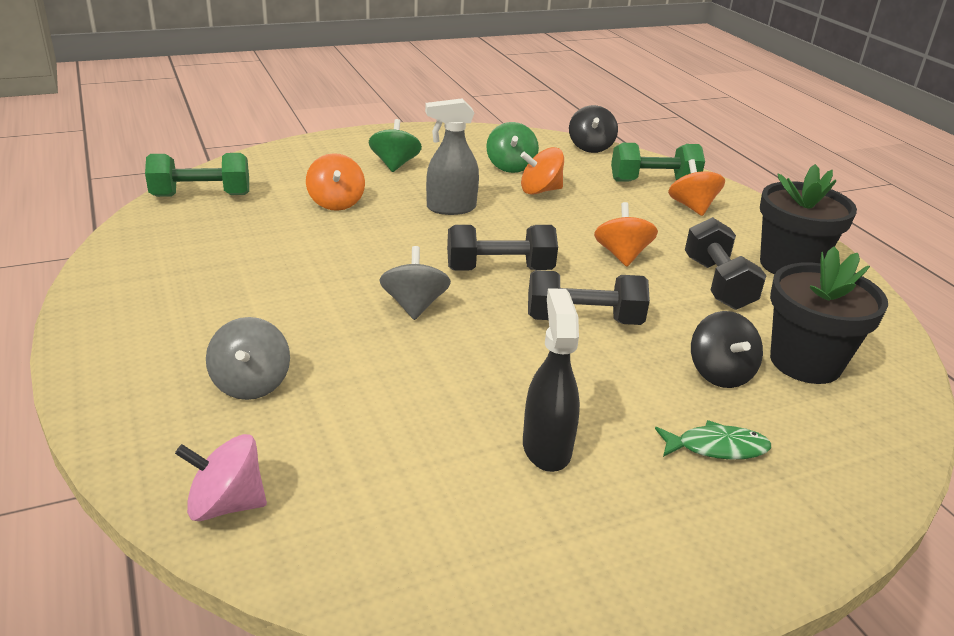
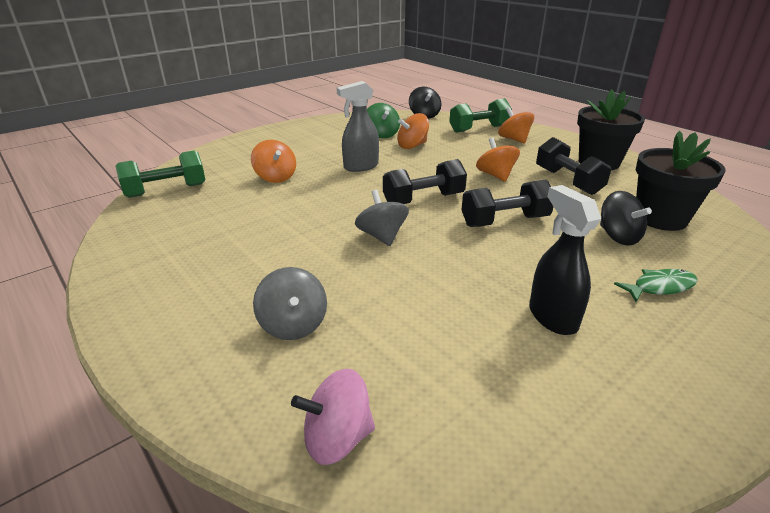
camera: 15 degrees left, 0 degrees up
green spinning top [369,119,422,172] -> none

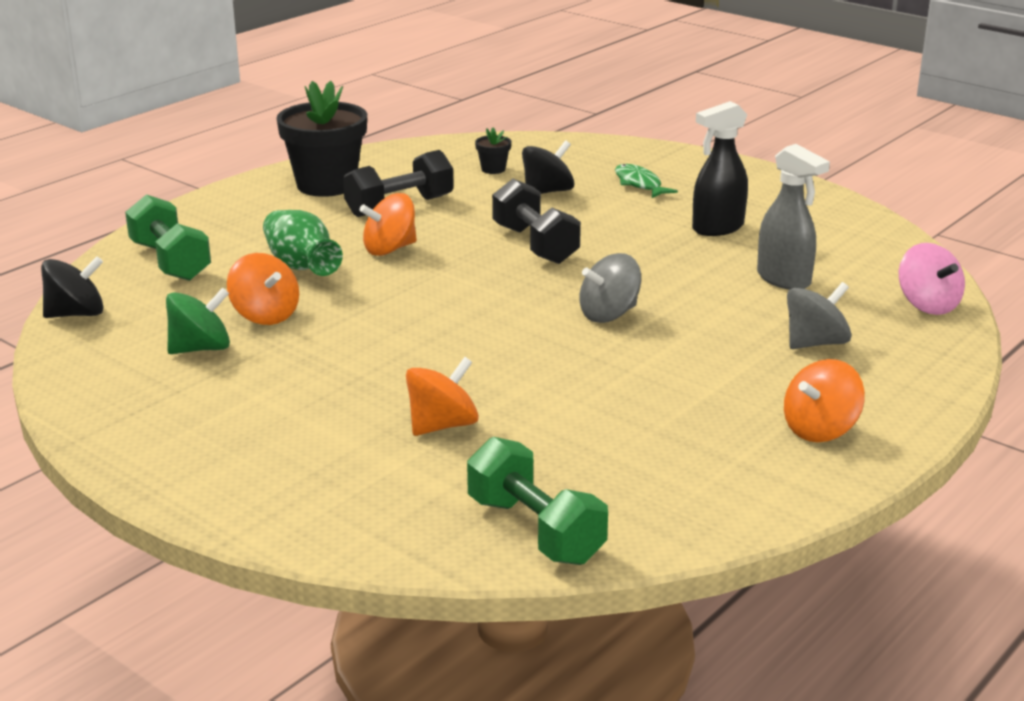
camera: 100 degrees left, 5 degrees down
grey spray bottle [337,81,379,172] -> grey spray bottle moved to [757,144,830,290]
black dumbbell [383,159,467,204] -> none
orange spinning top [498,107,534,143] -> orange spinning top moved to [784,359,865,442]
black flower pot [636,131,726,231] -> black flower pot [475,127,512,174], size x0.42
none -> green vase [263,210,343,276]

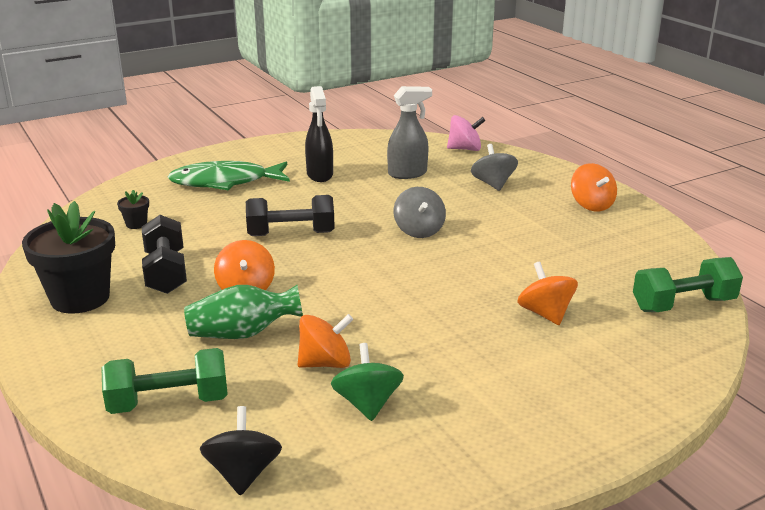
camera: 70 degrees left, 0 degrees up
black spinning top [522,140,574,194] -> none
green fish [615,164,678,198] -> green fish [167,161,290,190], size x1.91

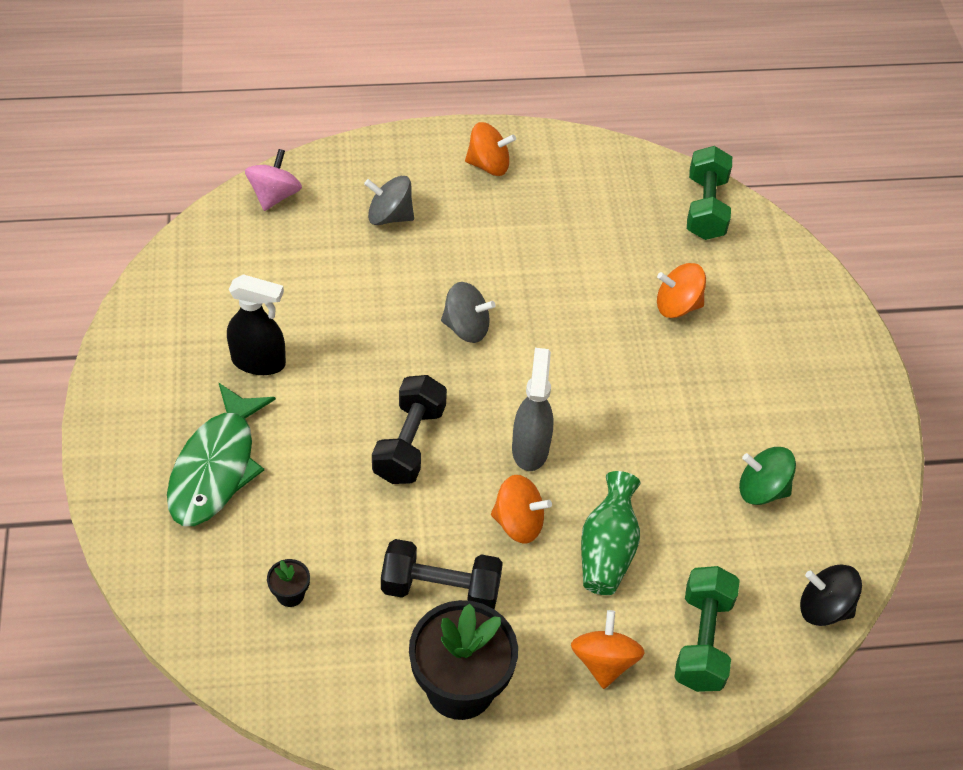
camera: 70 degrees left, 25 degrees up
orange spinning top [298,314,353,368] -> orange spinning top moved to [571,610,645,689]
grey spray bottle [387,86,432,179] -> grey spray bottle moved to [512,348,553,471]

